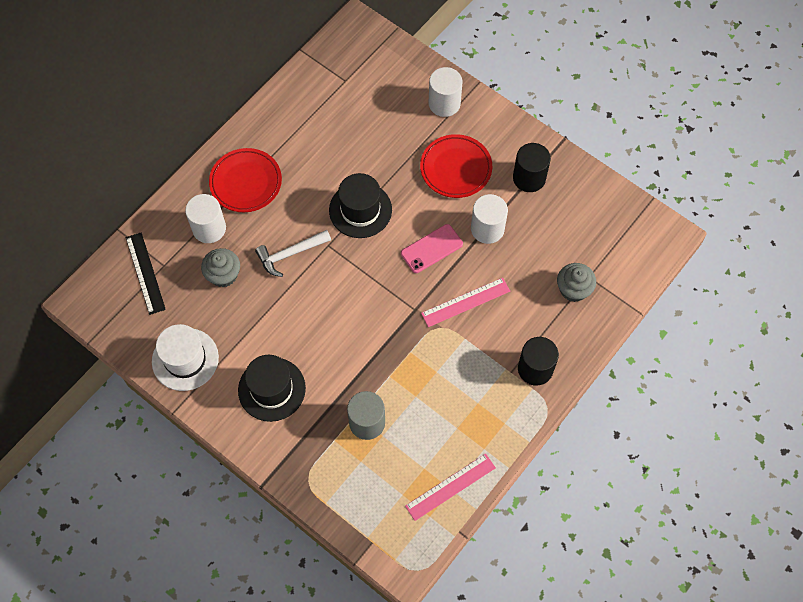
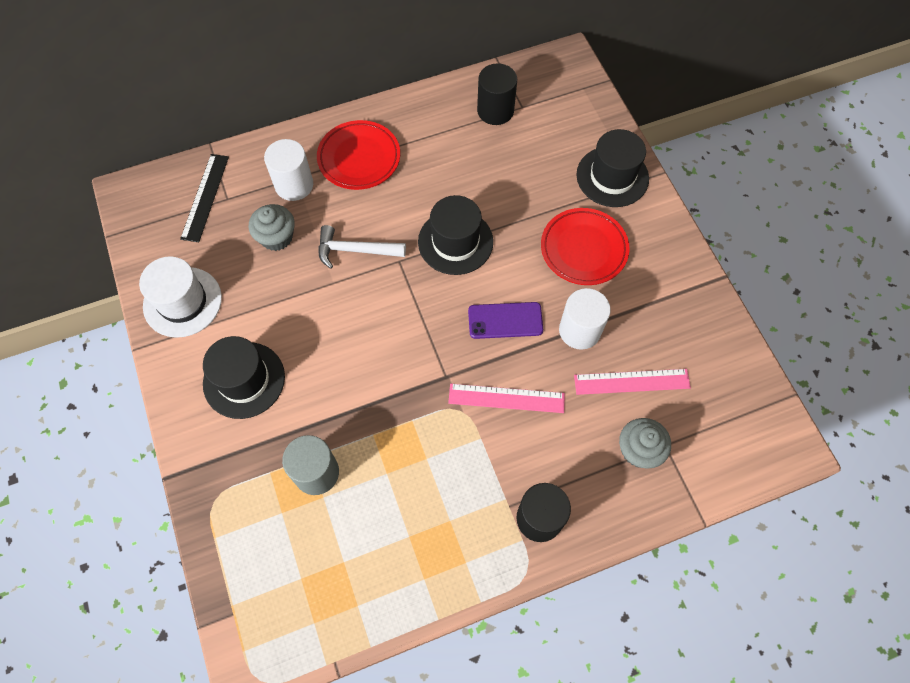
camera: 30 degrees right, 0 degrees up
pink phone [401,224,463,273] -> purple phone [468,302,543,339]
pink ruler [405,454,496,521] -> pink ruler moved to [574,369,691,395]
white cylinder [429,67,462,117] -> black hat [576,129,649,207]
black cylinder [513,143,551,192] -> black cylinder moved to [477,63,517,125]

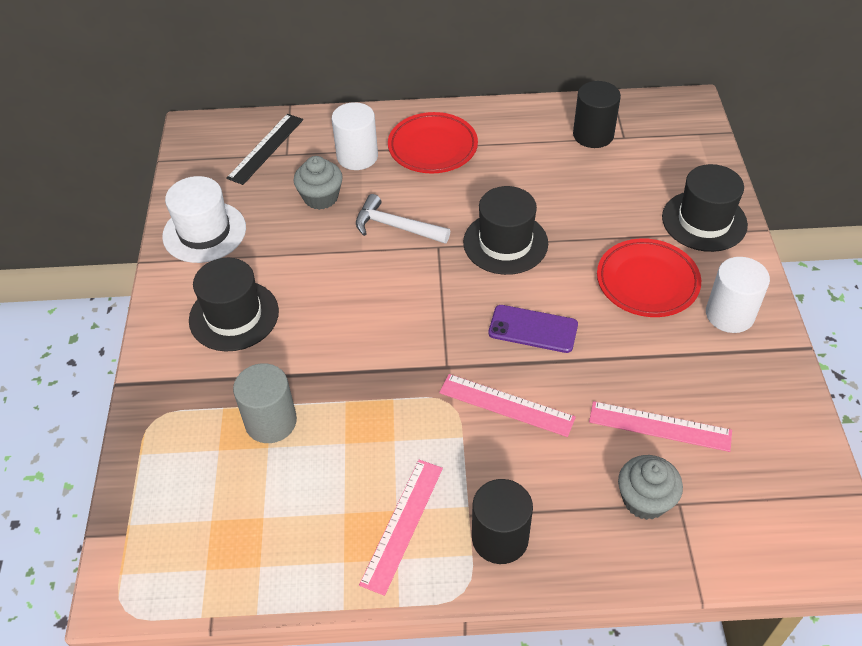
camera: 20 degrees right, 15 degrees down
white cylinder [559,288,611,350] -> white cylinder moved to [706,257,770,333]
none -> pink ruler [359,460,443,596]

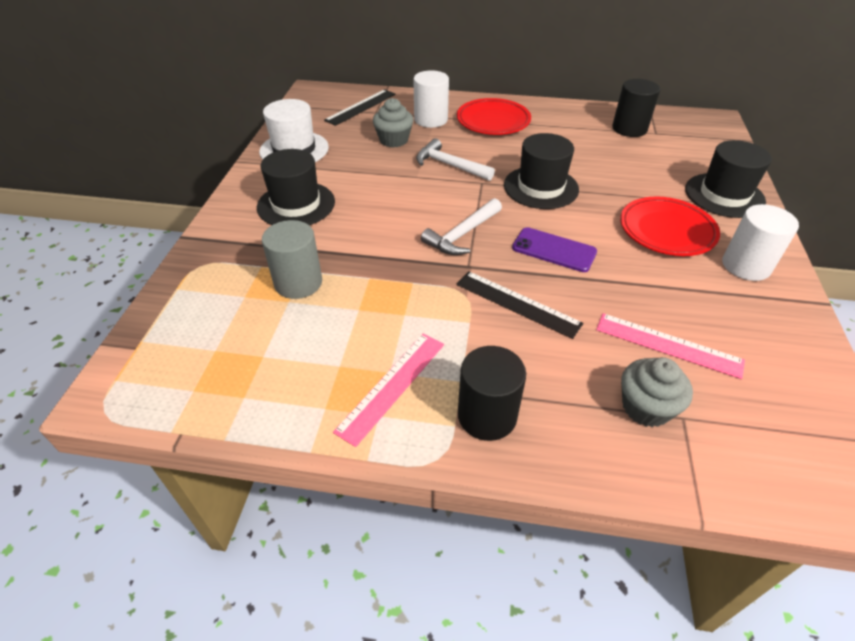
camera: 10 degrees right, 5 degrees down
pink ruler [439,374,576,437] -> black ruler [456,271,583,339]
none -> white hammer [421,198,502,255]

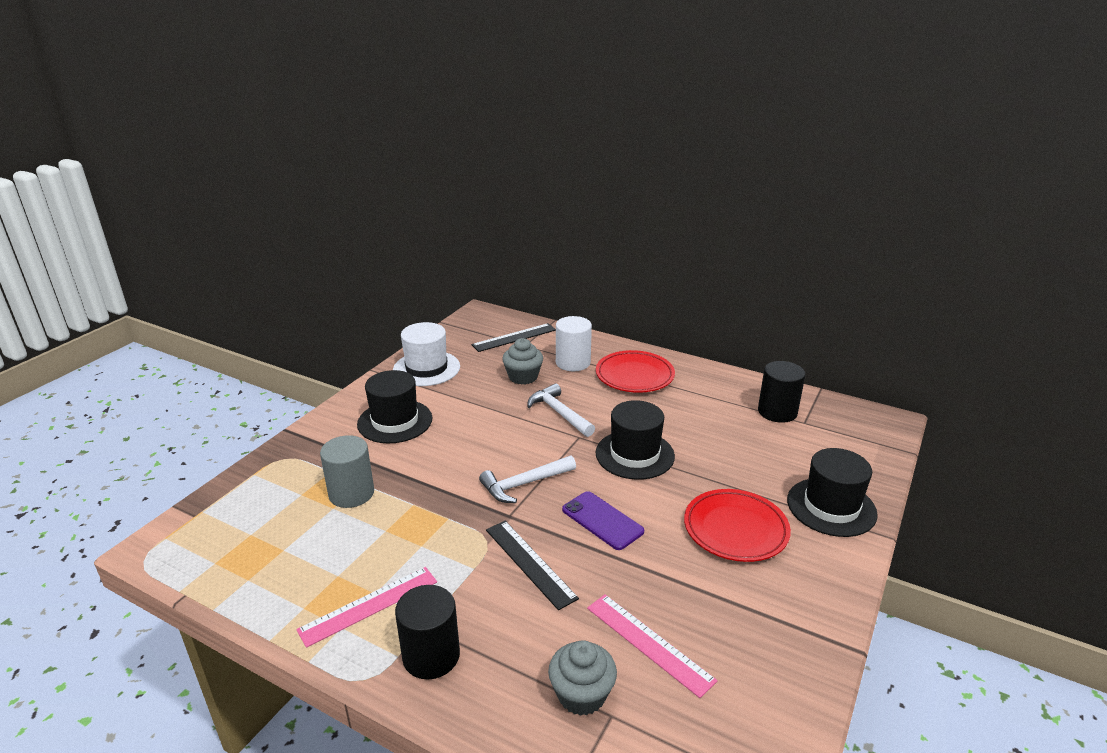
camera: 20 degrees right, 15 degrees down
white cylinder [722,204,799,281] -> none

